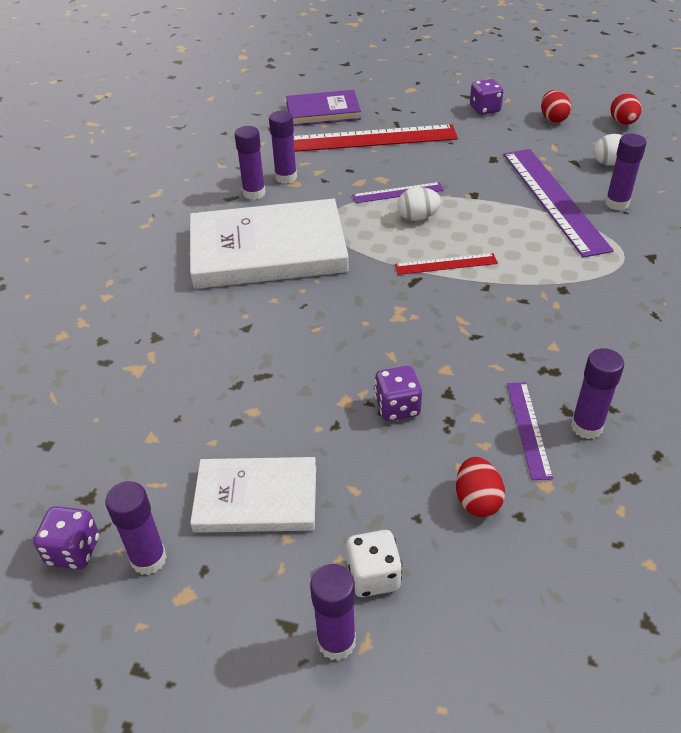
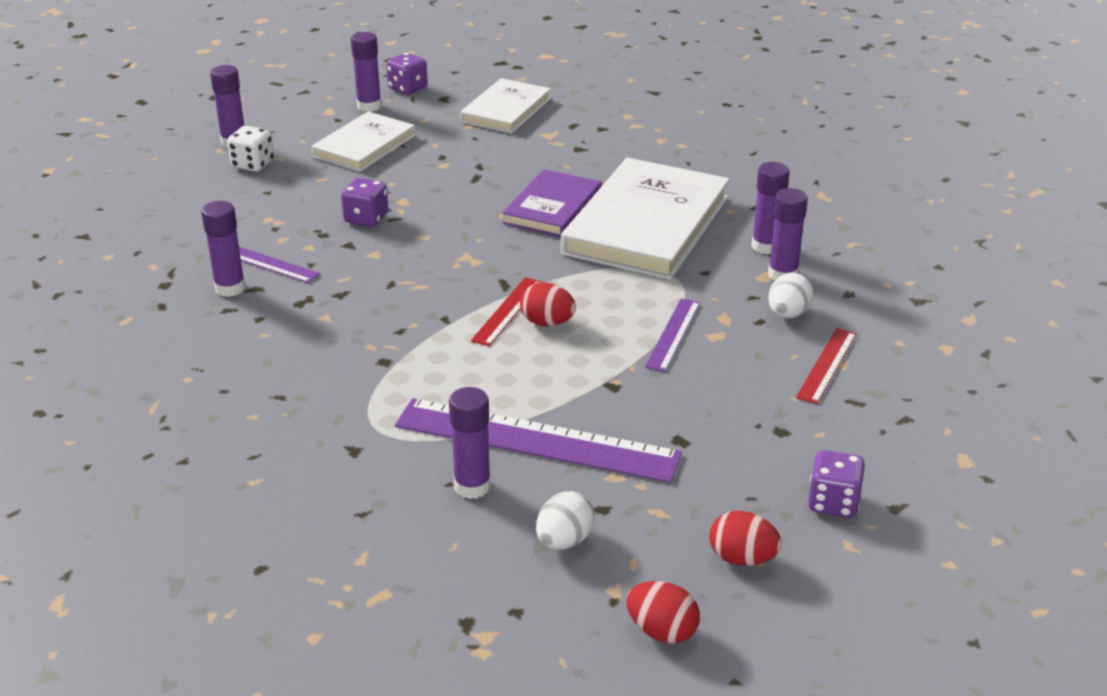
camera: 120 degrees right, 10 degrees down
purple book [286,90,361,126] -> purple book moved to [502,169,602,237]
red ruler [293,124,458,152] -> red ruler [796,328,856,404], size x0.49
white egg [397,187,441,221] -> white egg moved to [768,273,813,319]
red egg [456,457,505,517] -> red egg moved to [520,282,576,326]
none -> white book [460,78,551,134]

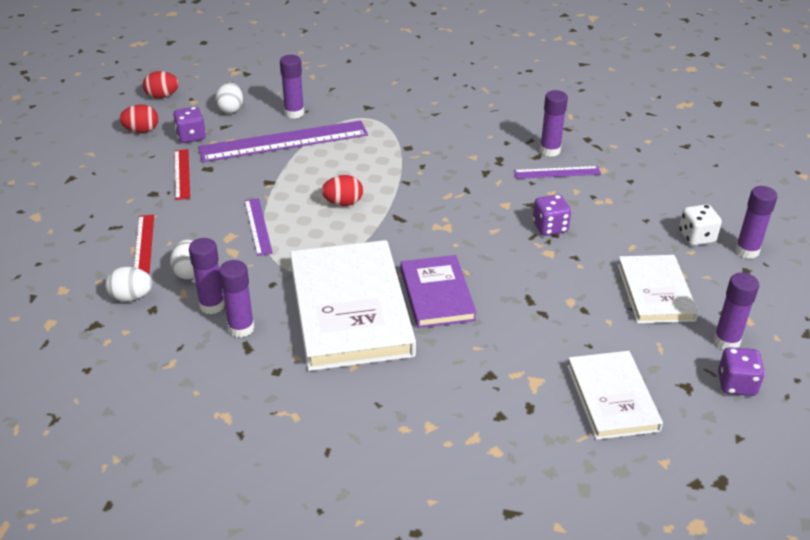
camera: 145 degrees right, 5 degrees up
red ruler [471,277,542,346] -> red ruler moved to [174,149,190,200]
purple dice [808,450,866,518] -> purple dice moved to [173,107,206,143]
none -> white egg [105,267,153,302]

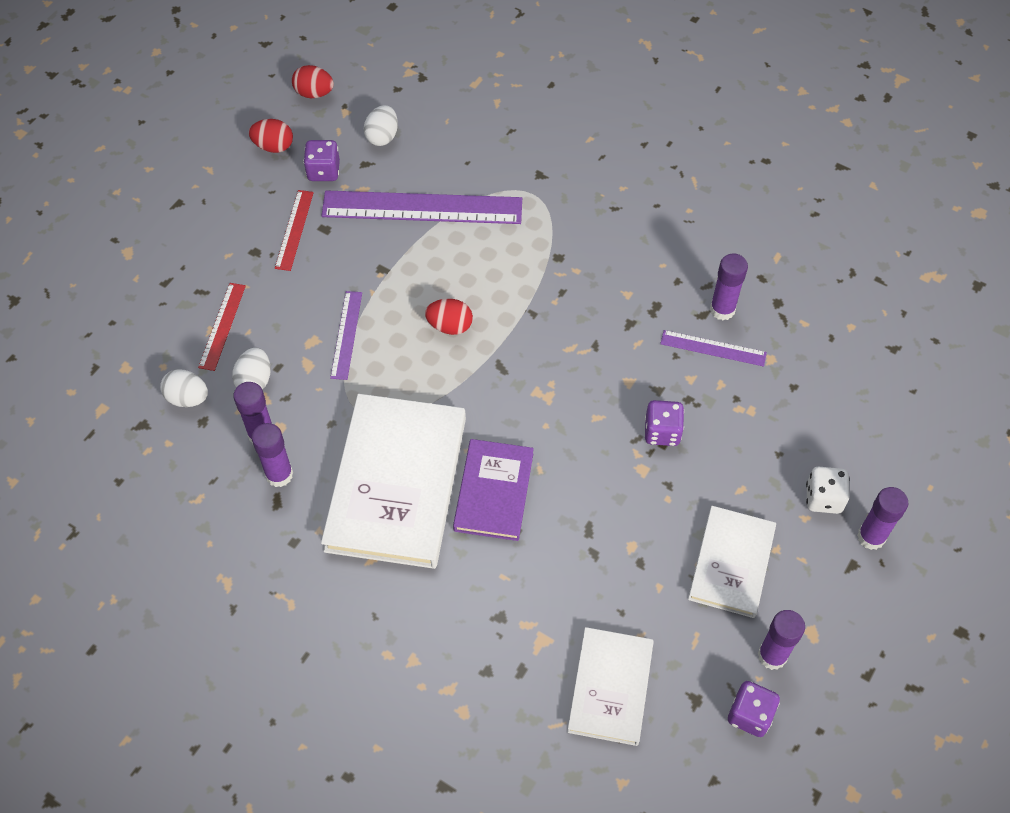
camera: 20 degrees right, 20 degrees up
purple glue stick [280,55,304,119] -> none

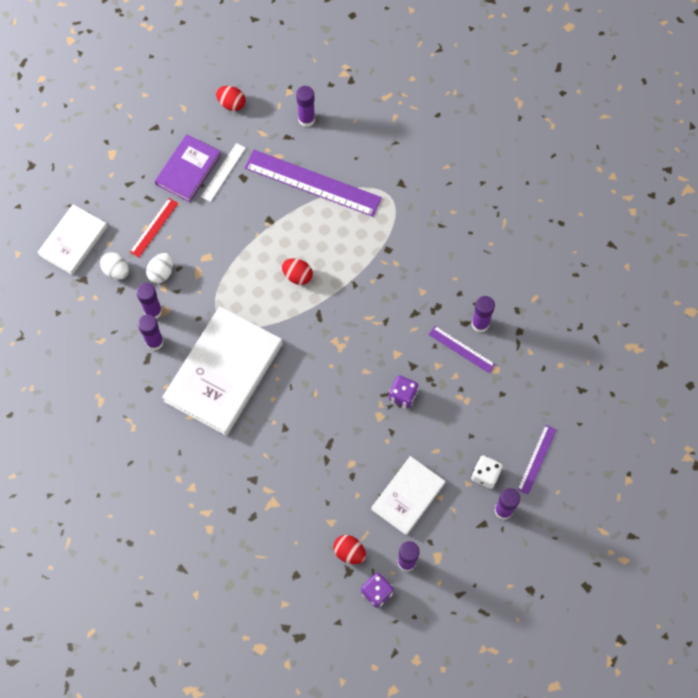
camera: 20 degrees right, 10 degrees up
red ruler [275,190,314,271] -> white ruler [201,143,246,202]
red egg [292,65,334,98] -> red egg moved to [333,535,366,564]
purple dice [303,140,340,181] -> none
purple ruler [330,291,362,380] -> purple ruler moved to [517,425,557,495]
white egg [364,105,398,146] -> purple glue stick [296,86,315,127]
purple book [453,439,534,541] -> purple book moved to [155,134,221,202]
white book [567,627,654,746] -> white book moved to [37,204,107,275]

